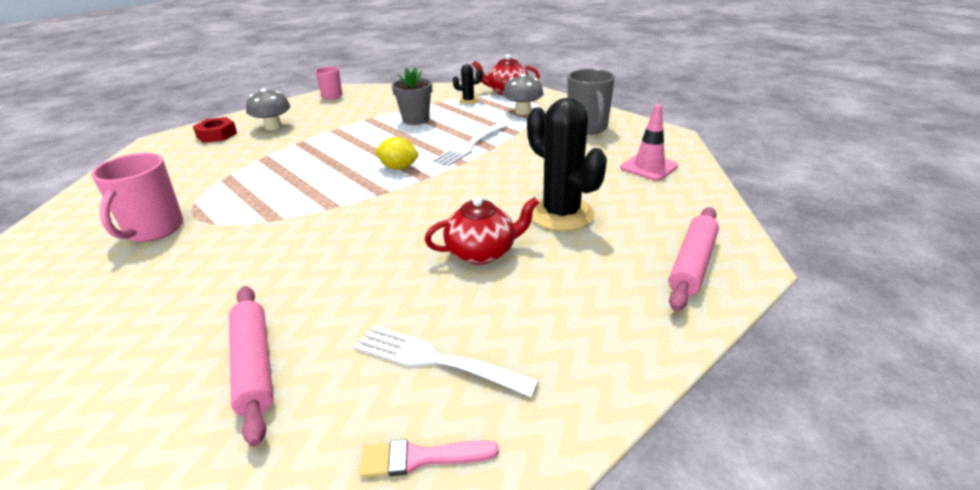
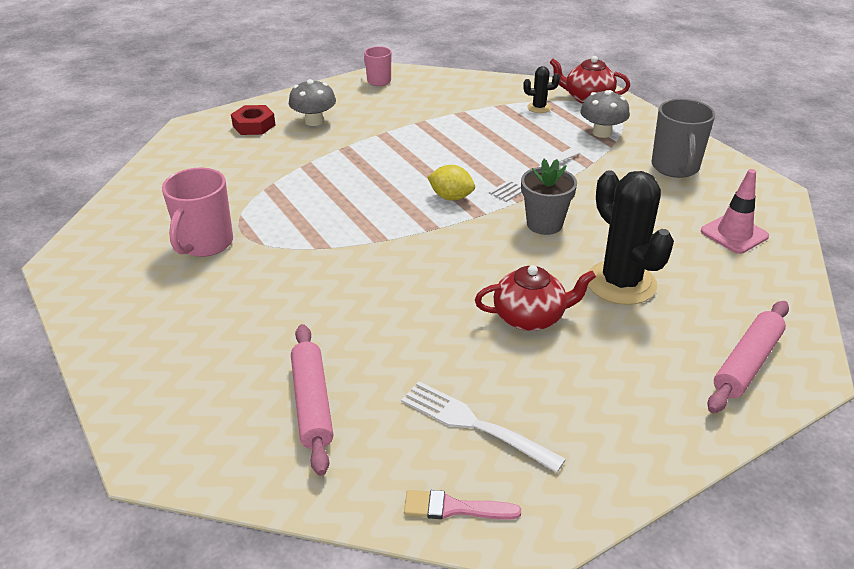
camera: 10 degrees right, 5 degrees up
grey flower pot [392,67,432,125] -> grey flower pot moved to [521,159,577,235]

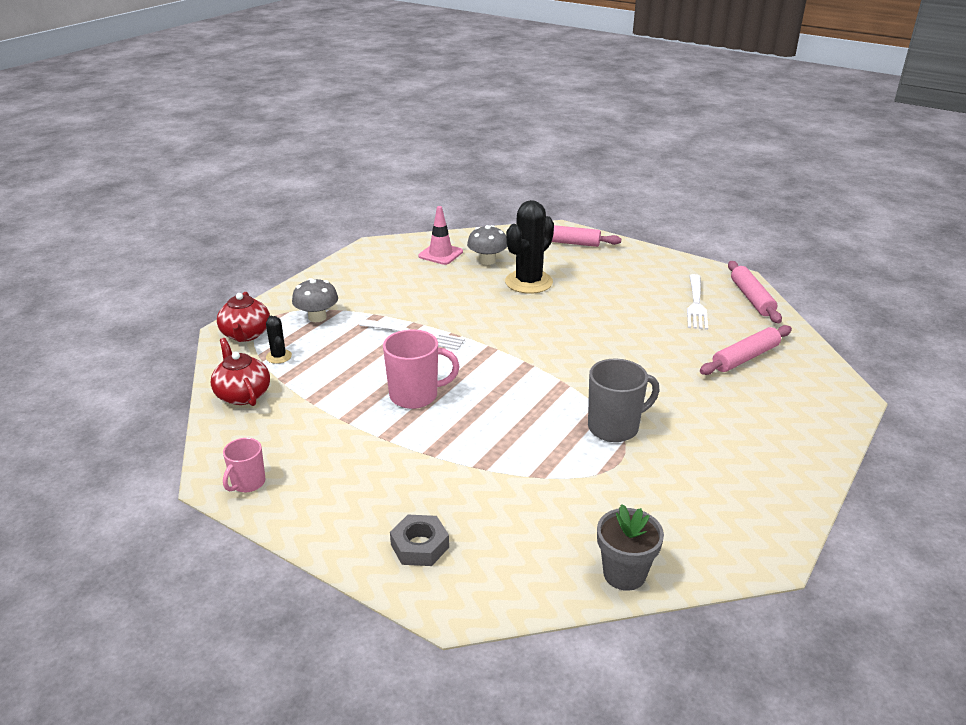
camera: 115 degrees left, 5 degrees down
pink mug [162,168,233,257] -> pink mug moved to [383,329,460,409]
red nut [231,105,276,135] -> grey nut [390,515,449,566]
grey mushroom [289,79,336,126] -> grey mushroom moved to [467,225,507,265]
pink brush [404,490,521,520] -> pink rolling pin [728,261,782,323]
yellow lemon [428,165,475,201] -> none
red teapot [475,265,596,331] -> red teapot moved to [211,338,270,406]
grey flower pot [521,159,577,235] -> grey flower pot moved to [597,504,664,591]
grey mug [651,99,715,178] -> grey mug moved to [588,359,659,442]

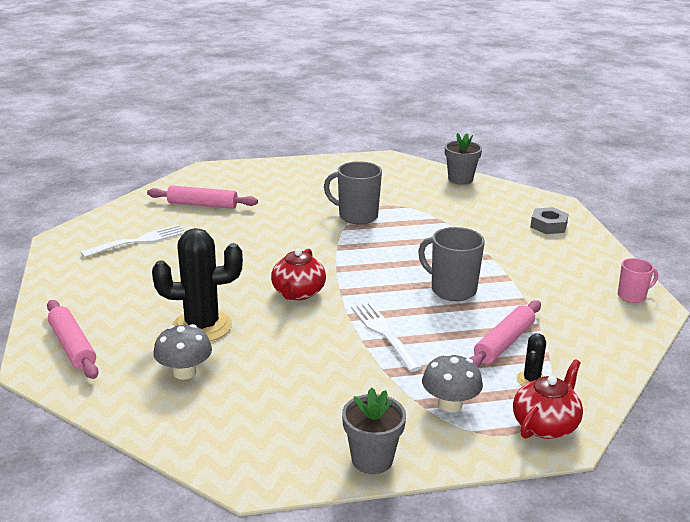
camera: 135 degrees left, 5 degrees down
red teapot [211,338,270,406] -> red teapot moved to [271,248,326,300]
pink mug [383,329,460,409] -> grey mug [418,227,485,301]
pink traffic cone [418,206,463,265] -> none
pink rolling pin [728,261,782,323] -> pink rolling pin moved to [470,300,541,368]
none -> grey flower pot [342,387,406,474]

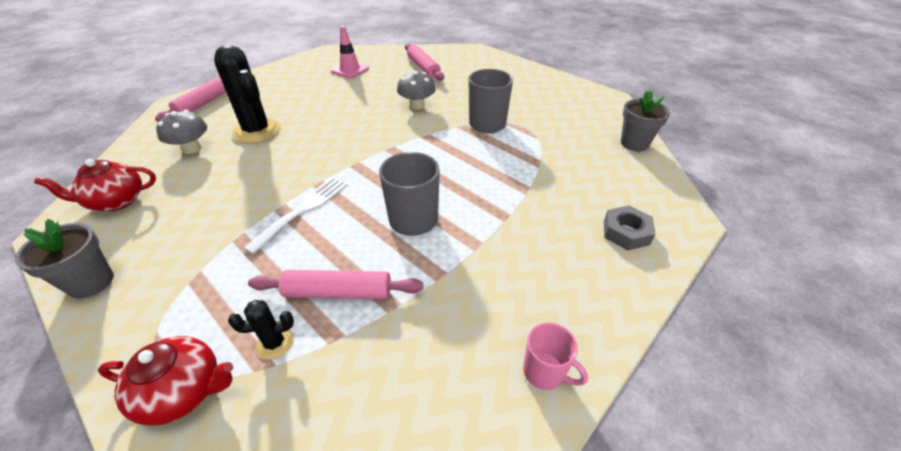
camera: 55 degrees right, 15 degrees up
white fork [81,225,186,258] -> pink traffic cone [331,26,369,78]
red teapot [271,248,326,300] -> red teapot moved to [34,159,156,211]
grey mushroom [422,353,483,412] -> grey mushroom moved to [397,71,435,110]

